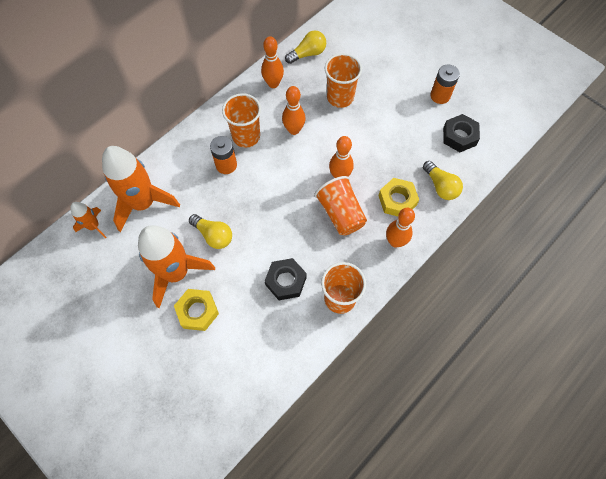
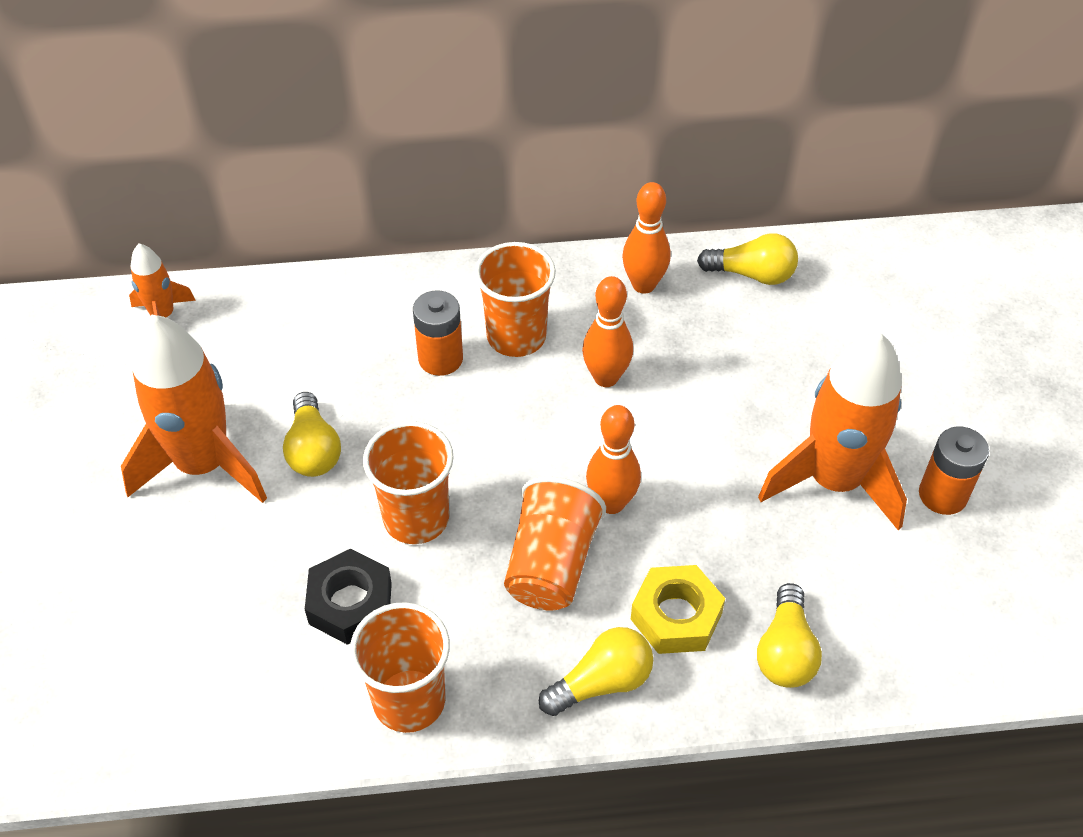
camera: 40 degrees right, 15 degrees down
orange rocket [102,146,180,232] -> orange rocket moved to [758,332,907,531]
yellow nut [174,289,219,331] -> none
orange cup [325,53,362,108] -> orange cup moved to [363,421,454,544]
orange bowling pin [386,208,415,248] -> yellow light bulb [539,627,653,716]
black nut [443,114,480,152] -> none

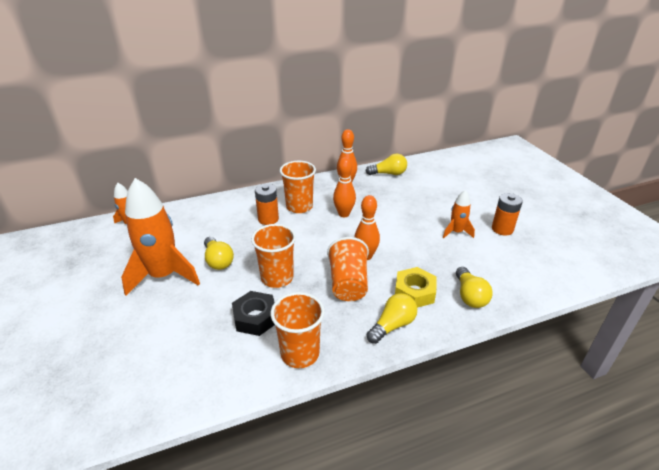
camera: 15 degrees left, 15 degrees down
orange rocket [758,332,907,531] -> orange rocket [443,190,475,238], size x0.50

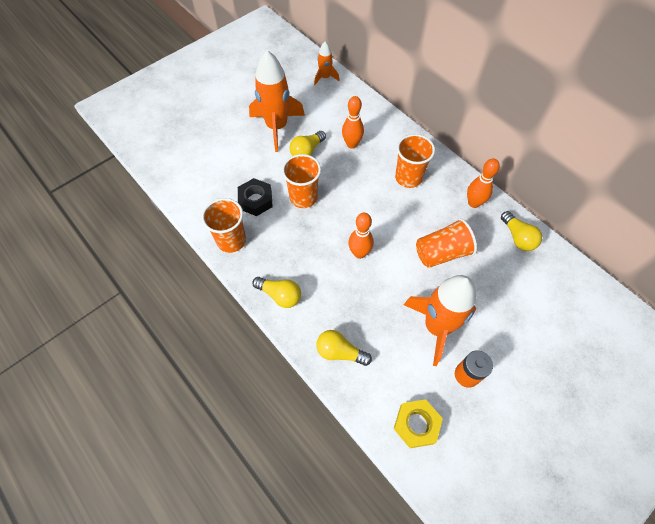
camera: 70 degrees right, 25 degrees up
orange battery [255,184,279,225] -> none
orange cup [327,237,369,301] -> orange cup moved to [416,218,477,268]
orange bowling pin [333,157,356,217] -> orange bowling pin moved to [342,96,364,149]
yellow nut [395,267,437,308] -> yellow nut moved to [394,399,443,448]
orange rocket [443,190,475,238] -> orange rocket [404,275,476,366], size x2.02
yellow light bulb [456,267,493,308] -> yellow light bulb turned 45 degrees clockwise [316,330,372,366]

